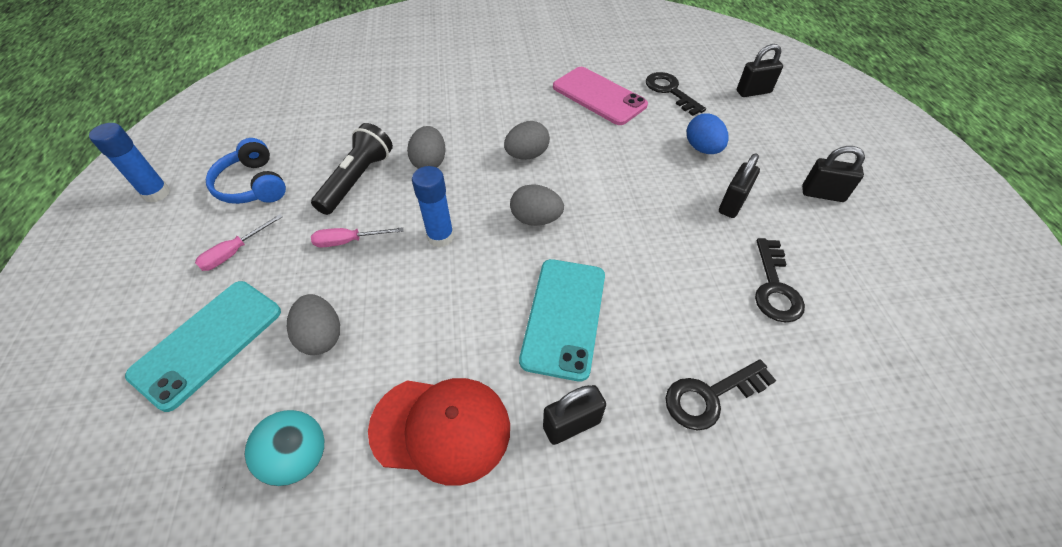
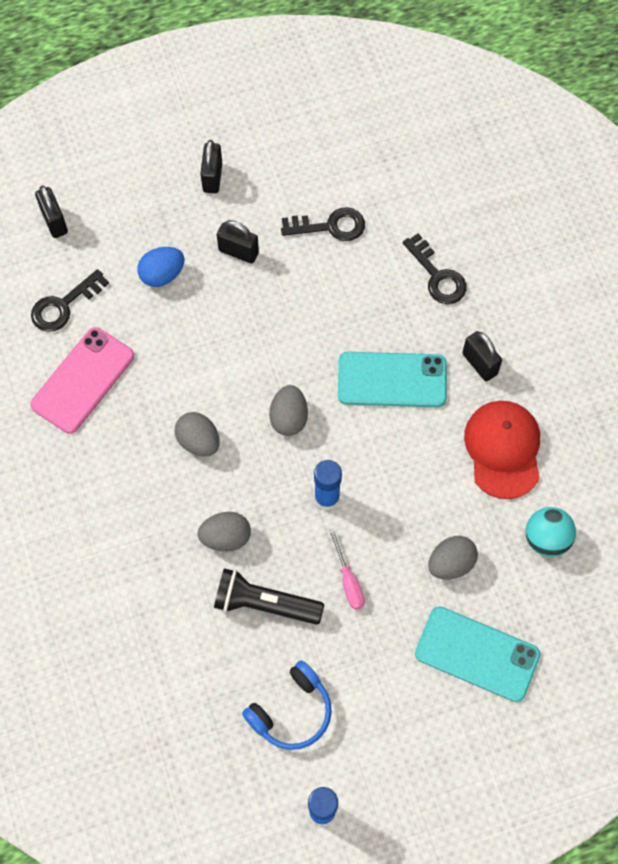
camera: 100 degrees left, 15 degrees up
pink screwdriver [195,214,283,271] -> none

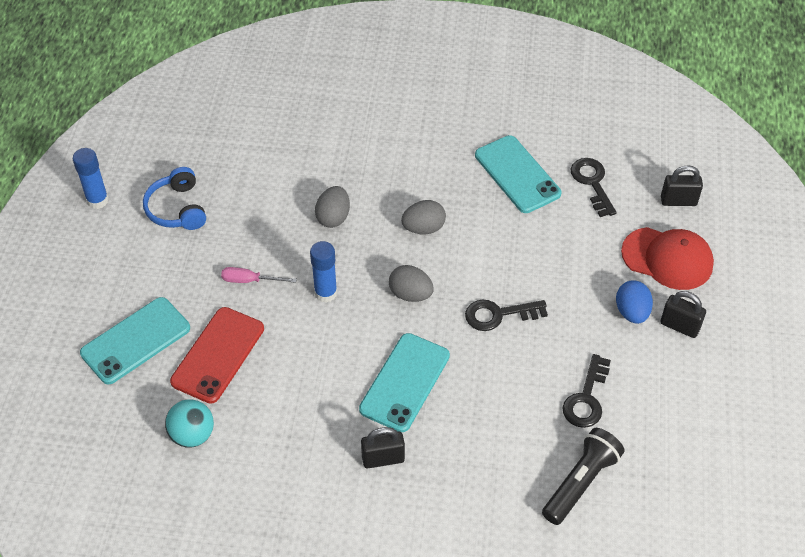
camera: 115 degrees right, 15 degrees down
pink phone [30,327,134,434] -> turquoise phone [475,135,561,213]
blue egg [137,247,184,287] -> blue egg moved to [616,280,653,324]
black flashlight [214,568,324,625] -> black flashlight moved to [542,428,625,525]
black padlock [217,220,259,264] -> none
black key [403,233,466,304] -> black key moved to [465,299,548,331]
grey egg [428,536,478,579] -> red phone [170,307,264,404]
red cap [464,401,540,499] -> red cap moved to [621,227,714,290]

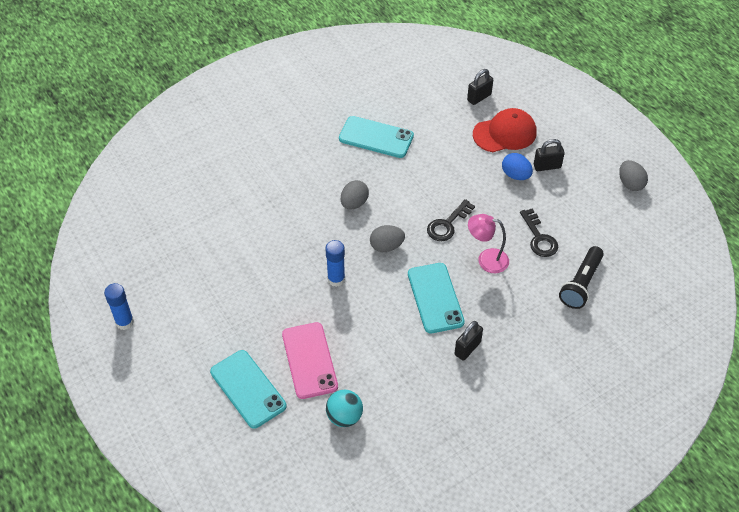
camera: 40 degrees left, 0 degrees up
turquoise phone [80,297,190,384] -> turquoise phone turned 45 degrees counterclockwise [210,350,287,429]
blue headphones [143,167,206,230] -> none
red phone [170,307,264,404] -> pink phone [282,322,338,399]
pink screwdriver [221,267,297,283] -> none
grey egg [315,186,350,228] -> grey egg moved to [619,160,648,191]
black flashlight [542,428,625,525] -> black flashlight turned 150 degrees counterclockwise [559,246,604,309]
black key [571,158,617,217] -> none
none -> pink lamp [468,214,509,273]

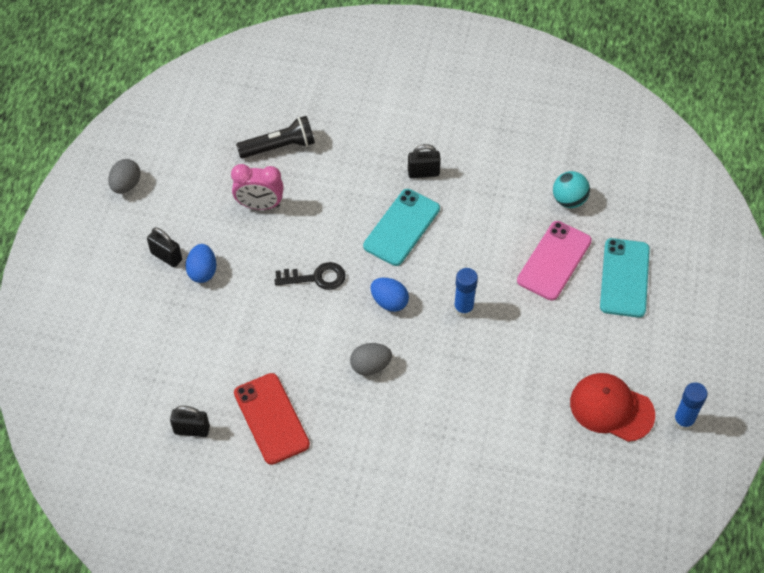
camera: 135 degrees left, 5 degrees up
turquoise phone [339,116,414,158] -> red phone [234,373,310,465]
grey egg [370,225,405,252] -> blue egg [371,278,409,312]
black padlock [467,69,493,105] -> black padlock moved to [170,406,210,437]
pink lamp [468,214,509,273] -> none
red cap [473,108,537,152] -> red cap moved to [570,373,655,442]
black key [520,208,558,257] -> pink clock [231,164,284,210]

